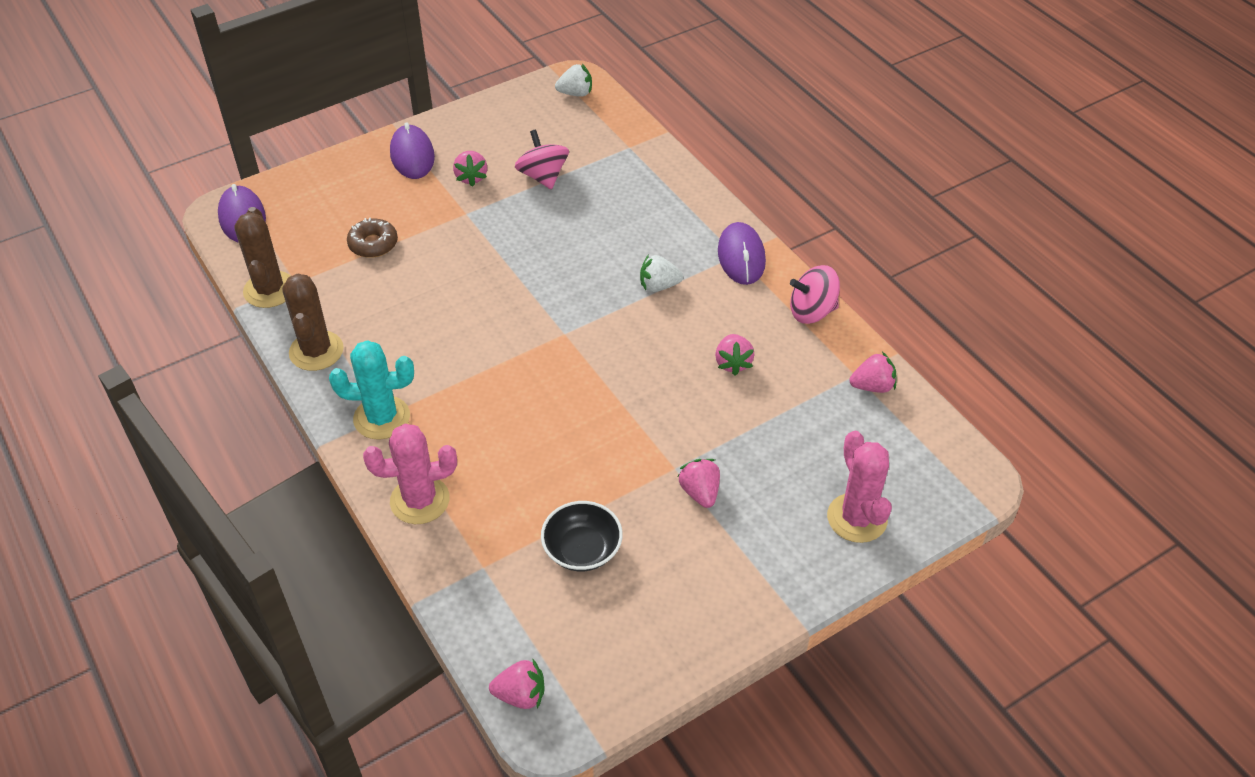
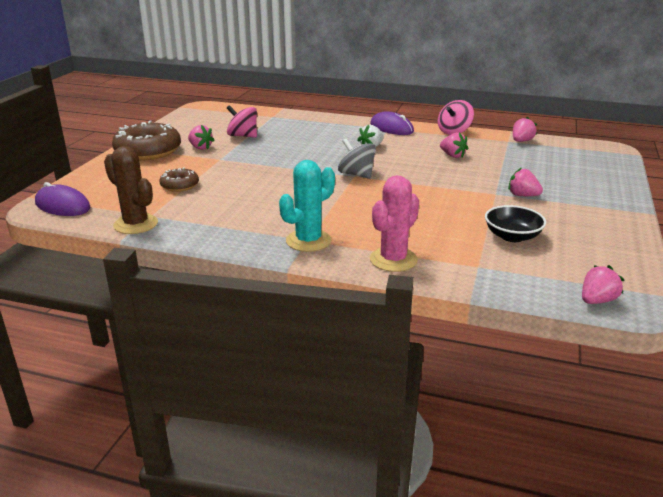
camera: 40 degrees left, 20 degrees down
brown cactus [282,273,344,371] -> none
purple mouse [390,122,435,179] -> brown donut [112,121,181,160]
white strawberry [555,64,592,97] -> none
pink cactus [827,431,892,543] -> none
none -> grey spinning top [338,139,376,179]

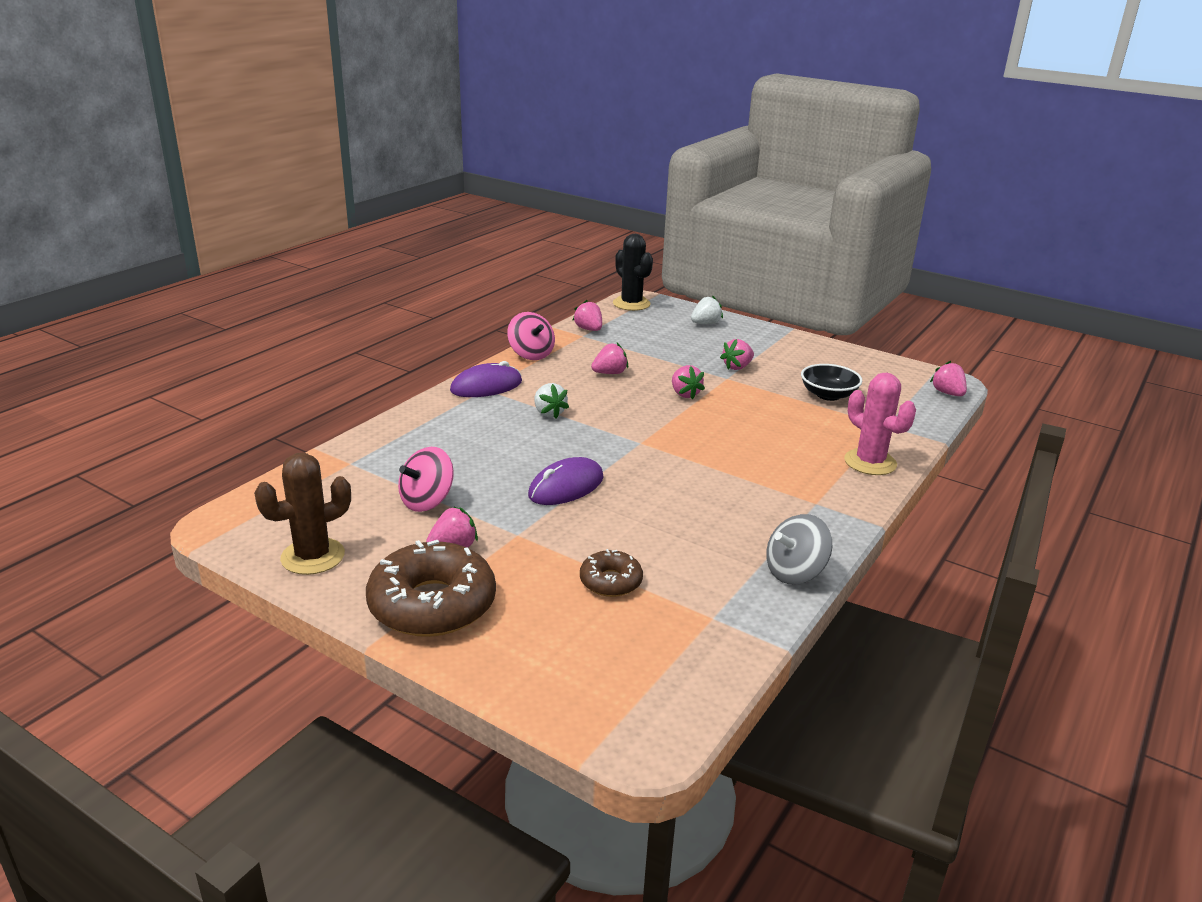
camera: 75 degrees left, 0 degrees up
purple mouse [35,182,90,216] -> purple mouse moved to [528,457,604,505]
brown cactus [104,146,158,234] -> brown cactus moved to [254,453,351,575]
turquoise cactus [279,160,335,252] -> none
grey spinning top [338,139,376,179] -> grey spinning top moved to [766,514,832,585]
none -> black cactus [613,234,653,311]
none -> pink strawberry [672,365,705,399]
none -> white strawberry [691,295,723,324]

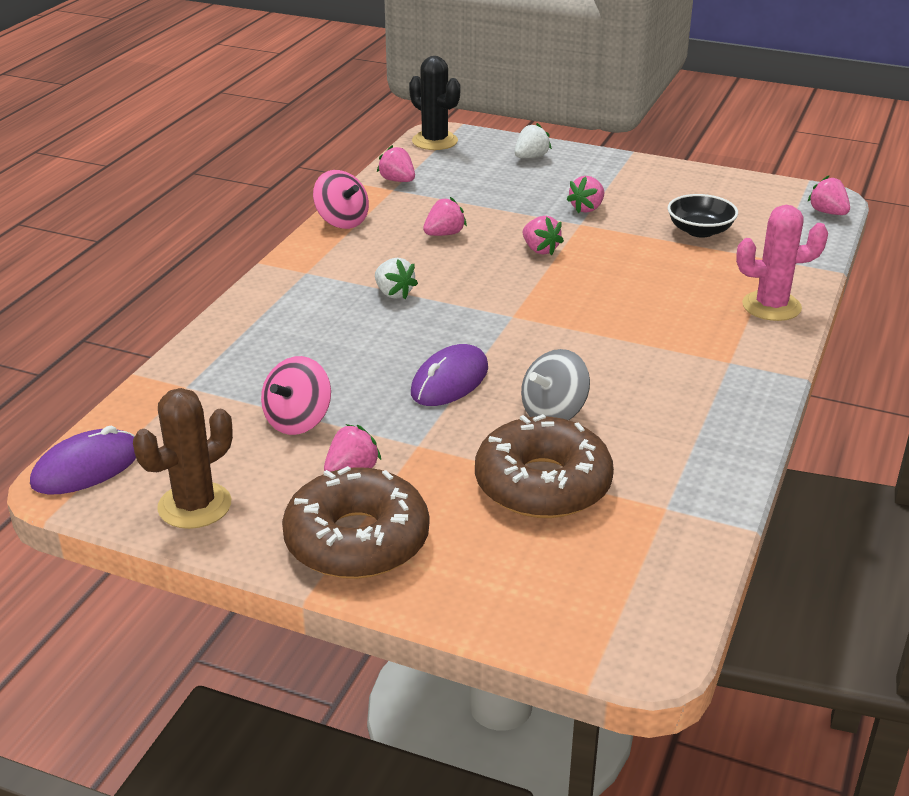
camera: 10 degrees left, 5 degrees up
purple mouse [450,361,522,397] -> purple mouse moved to [30,426,136,495]
brown donut [580,549,643,597] -> brown donut [475,414,614,518], size x1.93
grey spinning top [766,514,832,585] -> grey spinning top moved to [521,349,590,420]
pink cactus [844,373,916,475] -> pink cactus turned 45 degrees counterclockwise [736,205,828,321]

